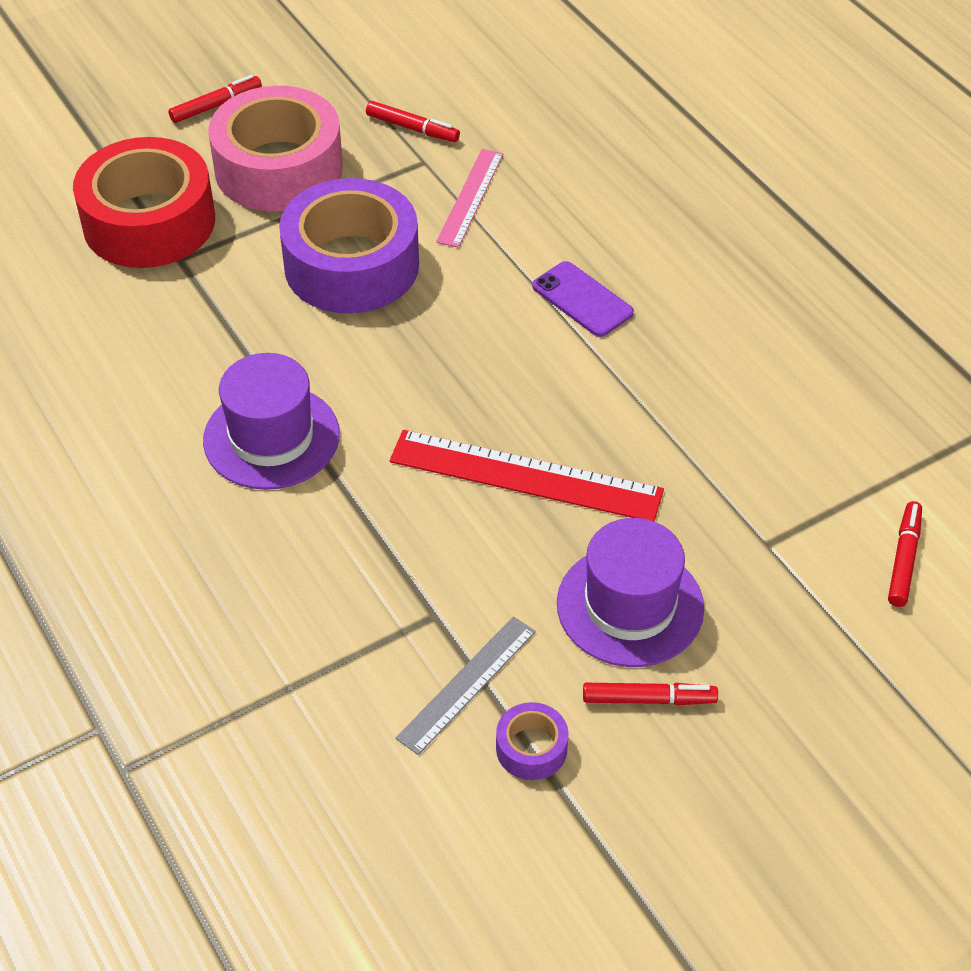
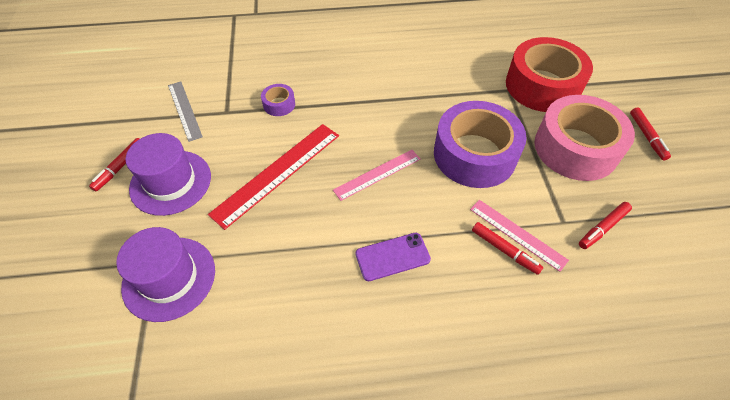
camera: 115 degrees right, 5 degrees up
purple hat [203,353,340,490] -> purple hat moved to [116,227,215,322]
purple tape [496,702,569,780] -> purple tape moved to [261,84,295,116]
red marker [888,501,922,607] -> red marker moved to [472,222,543,275]
none -> pink ruler [333,150,420,201]

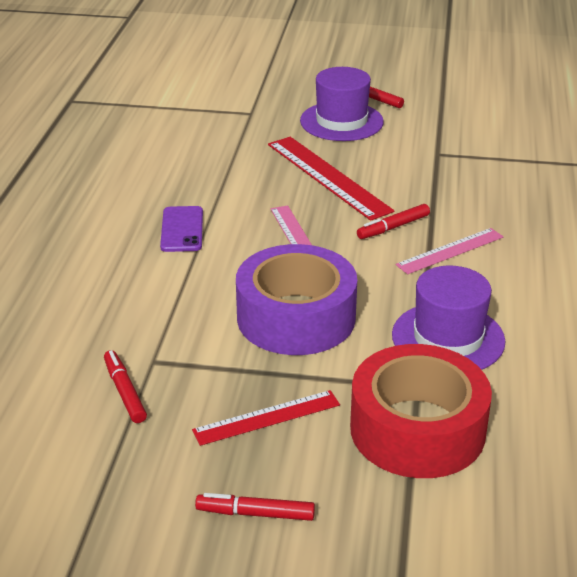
camera: 105 degrees right, 20 degrees down
purple hat [116,227,215,322] -> purple hat moved to [392,266,505,370]
grey ruler [168,81,203,142] -> none
purple tape [261,84,295,116] -> none
pink ruler [470,200,569,272] -> pink ruler moved to [396,228,504,274]
red marker [472,222,543,275] -> red marker moved to [357,204,430,239]
pink tape [534,95,635,181] -> red ruler [192,390,340,446]

